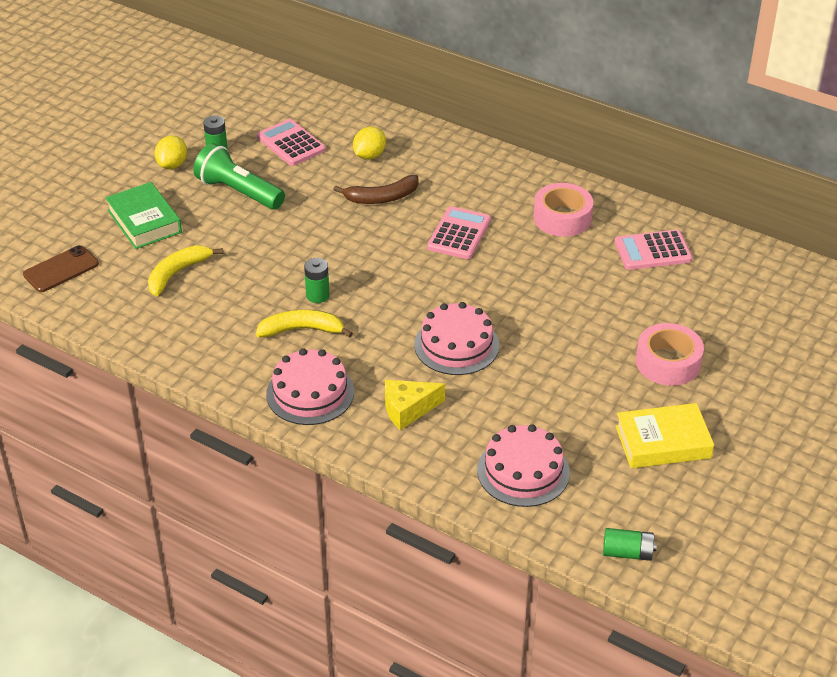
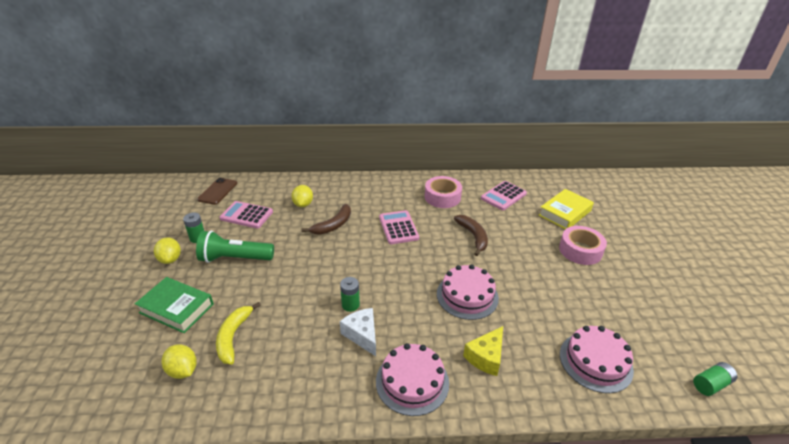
camera: 35 degrees left, 5 degrees down
brown phone [23,245,99,292] -> brown phone moved to [197,178,237,205]
yellow banana [256,310,353,337] -> white cheese [340,308,376,356]
yellow book [616,403,714,468] -> yellow book moved to [539,189,594,229]
none -> yellow lemon [162,344,197,379]
none -> brown banana [454,215,488,256]

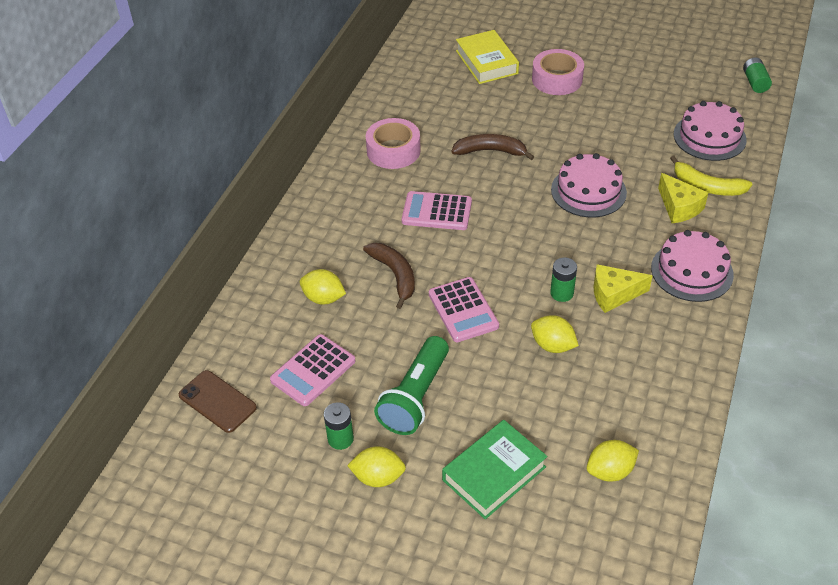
camera: 65 degrees left, 10 degrees up
yellow banana [216,302,261,365] -> yellow banana moved to [670,156,752,196]
white cheese [340,308,376,356] -> yellow cheese [593,264,653,313]
pink calculator [481,181,527,210] -> pink calculator moved to [429,277,499,342]
none -> yellow lemon [531,315,579,353]

